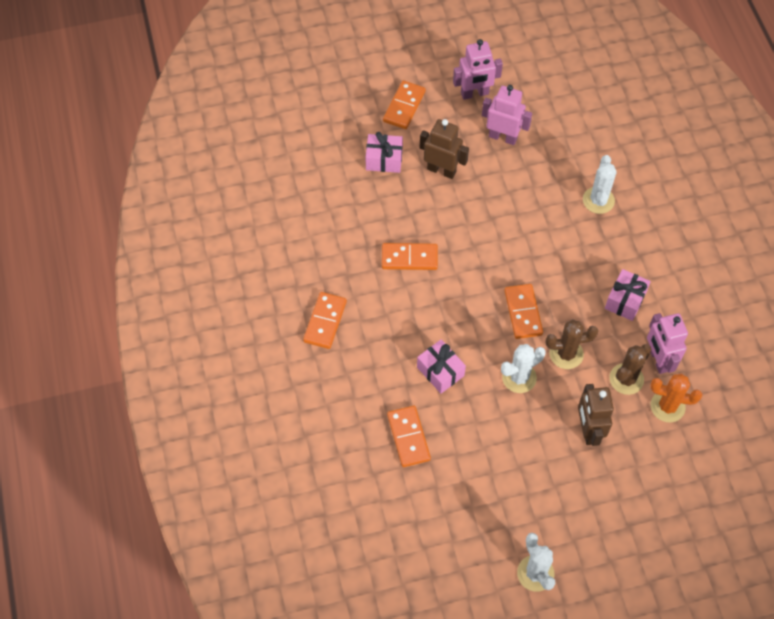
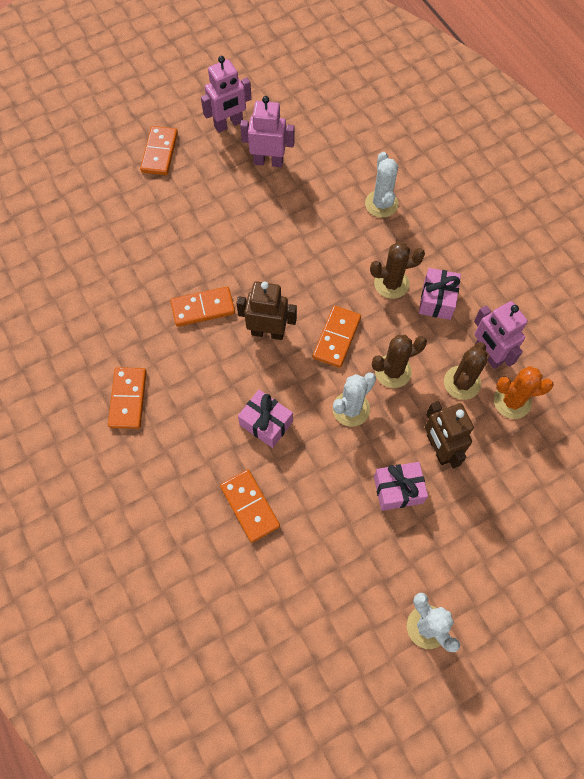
camera: 15 degrees left, 5 degrees up
pink gift [366,132,403,173] -> pink gift moved to [374,462,428,511]
brown robot [420,119,469,179] -> brown robot moved to [236,281,297,340]
orange domino [505,284,543,339] -> orange domino turned 45 degrees clockwise [313,306,361,368]
none -> brown cactus [370,242,425,299]

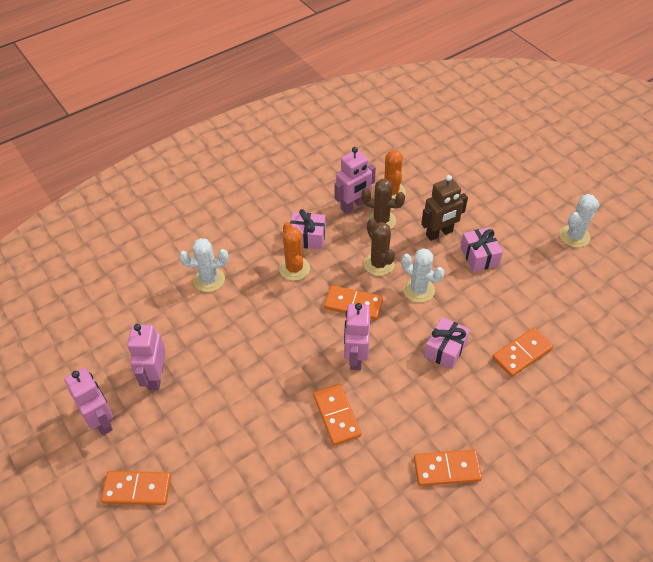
camera: 95 degrees left, 15 degrees down
brown robot [236,281,297,340] -> pink robot [344,303,370,370]
brown cactus [370,242,425,299] -> orange cactus [279,222,310,281]

